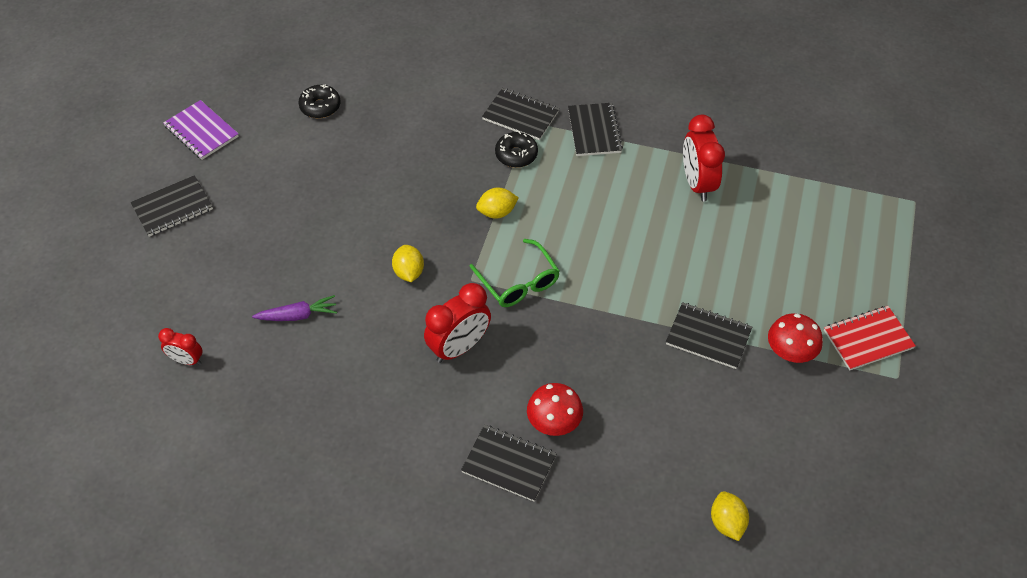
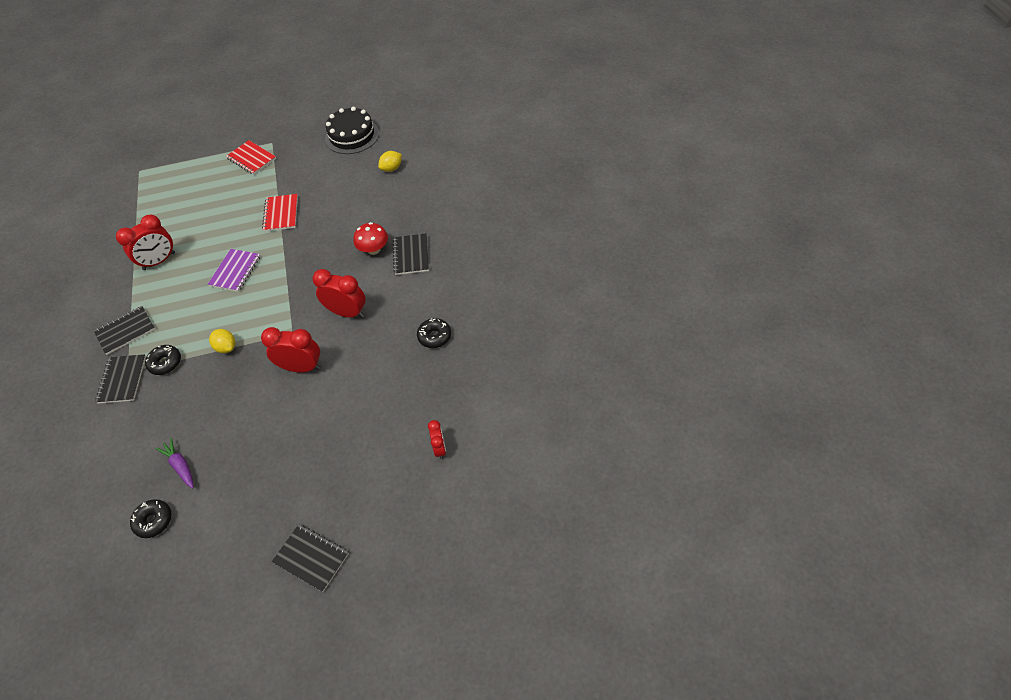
camera: 115 degrees left, 0 degrees up
purple notebook [163,100,239,160] -> purple notebook moved to [208,249,261,292]
purple carrot [252,295,337,321] -> purple carrot moved to [156,438,194,488]
yellow lemon [392,245,424,282] -> red clock [261,327,321,372]
green glasses [469,239,560,307] -> none
black notebook [666,302,752,369] -> red notebook [262,194,298,232]
red mushroom [768,313,823,363] -> none
none -> black cake [325,107,379,154]
none -> black donut [417,318,451,348]

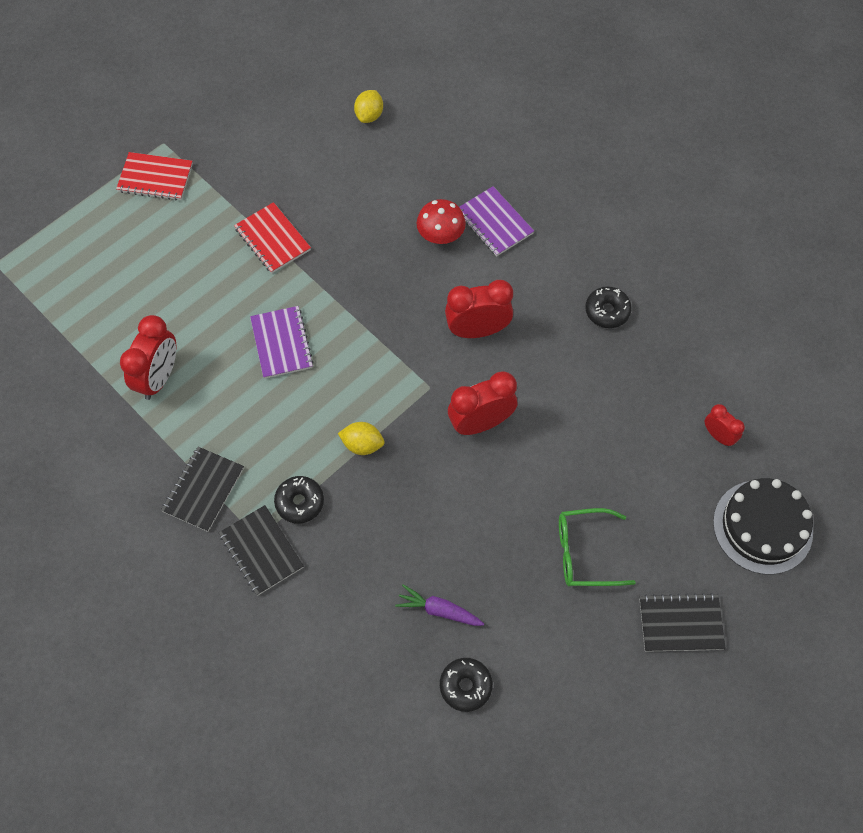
camera: 35 degrees left, 10 degrees up
black cake [325,107,379,154] -> black cake moved to [713,478,813,575]
black notebook [393,233,429,275] -> purple notebook [459,186,534,256]
none -> green glasses [559,508,636,586]

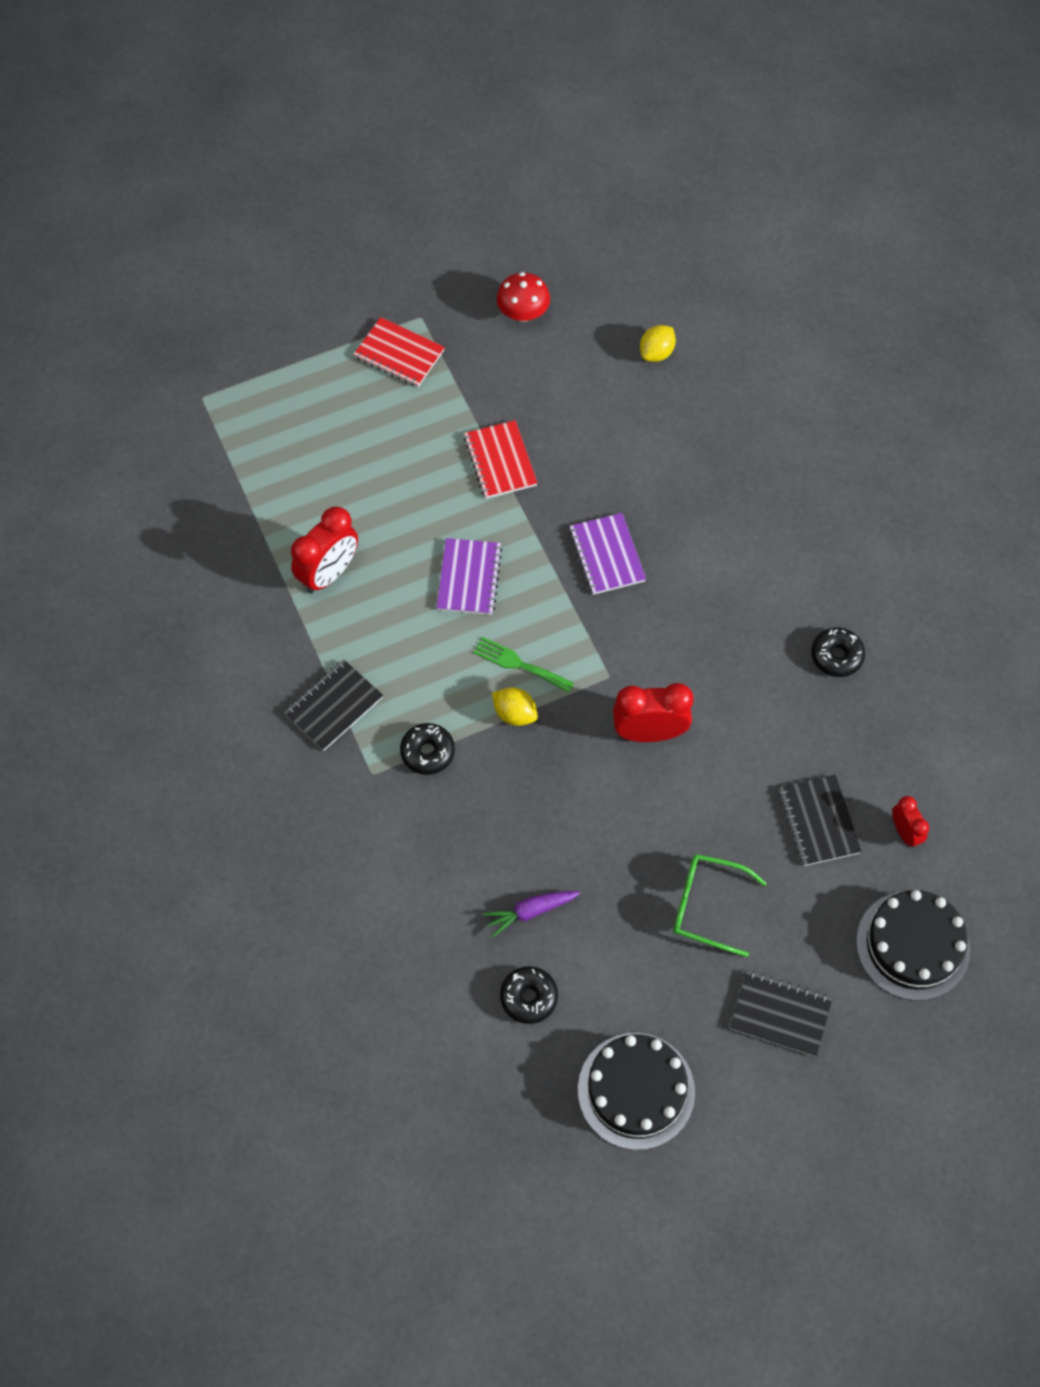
camera: 20 degrees right, 0 degrees up
black notebook [219,505,304,596] -> black notebook moved to [779,775,862,866]
purple carrot [395,584,484,626] -> purple carrot turned 60 degrees counterclockwise [483,891,580,937]
red mushroom [417,199,466,244] -> red mushroom moved to [497,272,550,322]
red clock [445,280,513,338] -> none
purple notebook [459,186,534,256] -> purple notebook moved to [569,513,646,595]
none -> green fork [473,637,574,693]
none -> black cake [578,1033,695,1150]

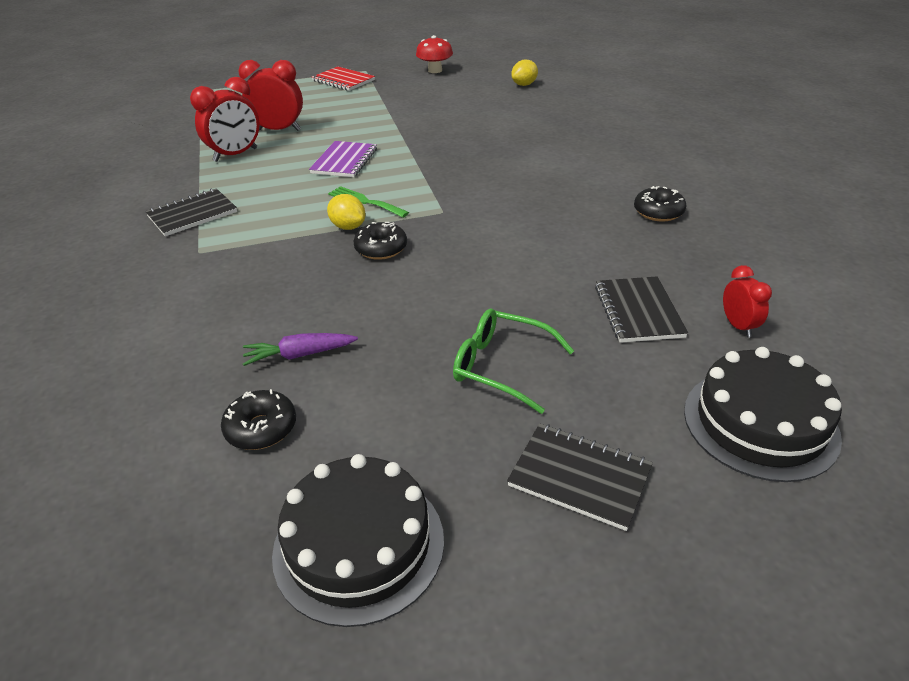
camera: 10 degrees right, 25 degrees down
black donut [400,723,455,775] -> black donut moved to [354,222,407,260]
red notebook [464,420,537,498] -> none
purple notebook [569,513,646,595] -> none
red clock [613,683,694,742] -> red clock moved to [238,60,303,131]

